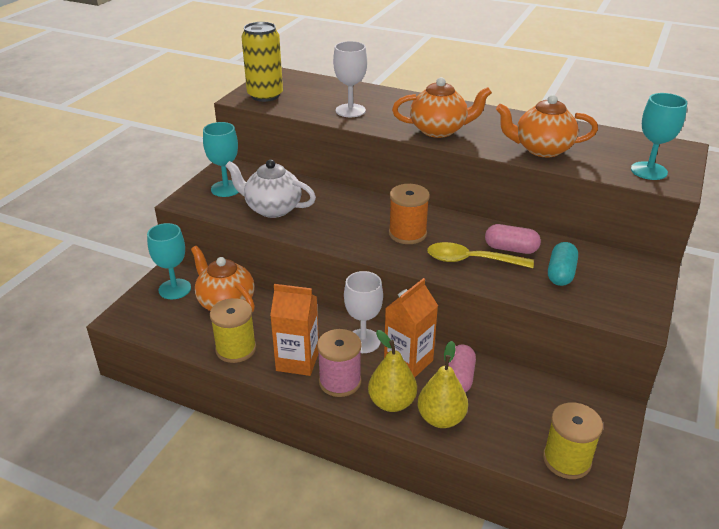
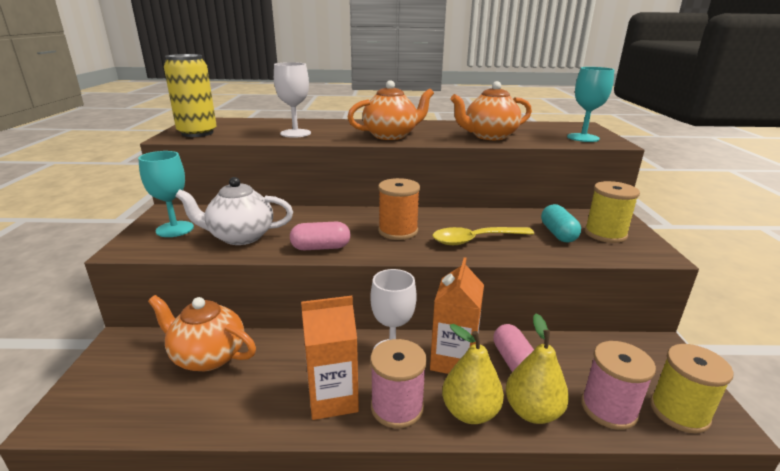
camera: 25 degrees left, 10 degrees down
turquoise goblet [147,223,191,299] -> none
yellow spool [210,298,256,363] -> yellow spool moved to [584,181,640,243]
pink capsule [485,224,541,254] -> pink capsule moved to [290,222,351,250]
none -> pink spool [581,341,656,430]

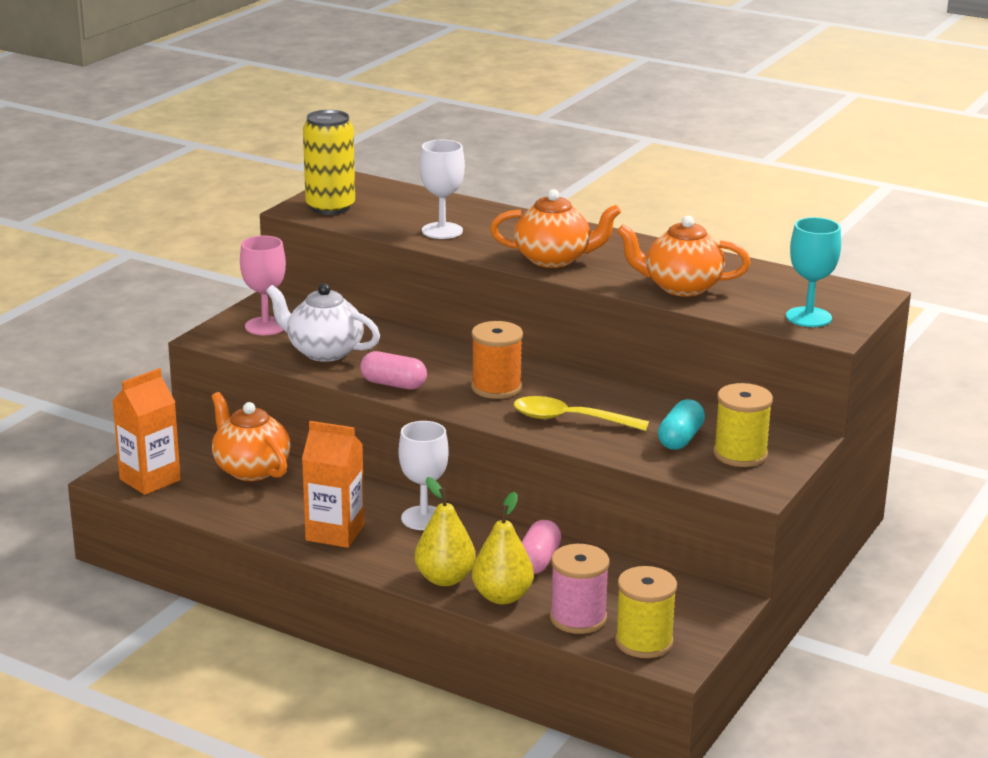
camera: 30 degrees right, 0 degrees up
turquoise goblet [138,151,194,237] -> pink goblet [240,236,286,335]
pink spool [370,339,427,428] -> none
orange carton [430,257,484,374] -> orange carton moved to [112,368,181,495]

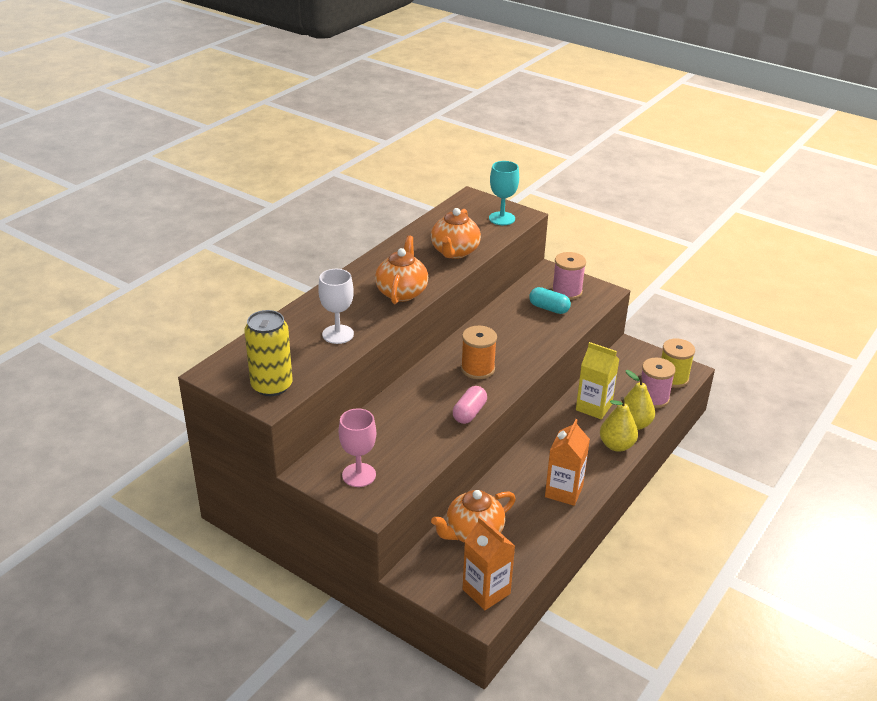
camera: 85 degrees left, 10 degrees up
white teapot [266,284,380,362] -> none
white goblet [399,421,449,530] -> none
yellow spoon [514,396,649,431] -> none
pink capsule [522,520,562,574] -> yellow carton [576,342,620,419]
yellow spool [713,383,773,467] -> pink spool [552,252,586,300]

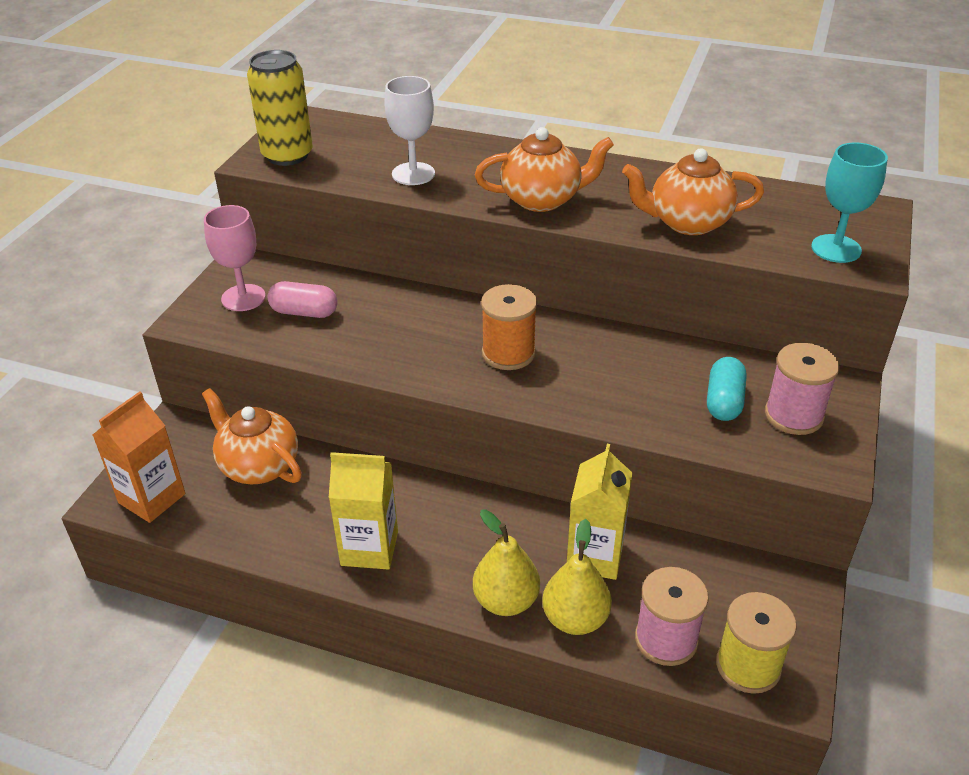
camera: 75 degrees right, 5 degrees up
pink capsule [453,386,487,424] -> pink capsule moved to [268,281,337,318]
orange carton [545,419,590,506] -> yellow carton [329,452,398,570]

